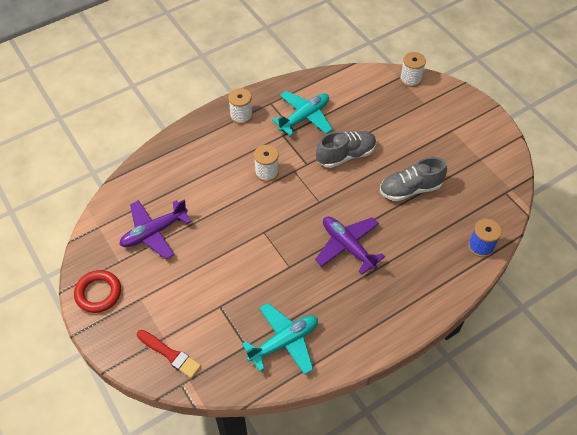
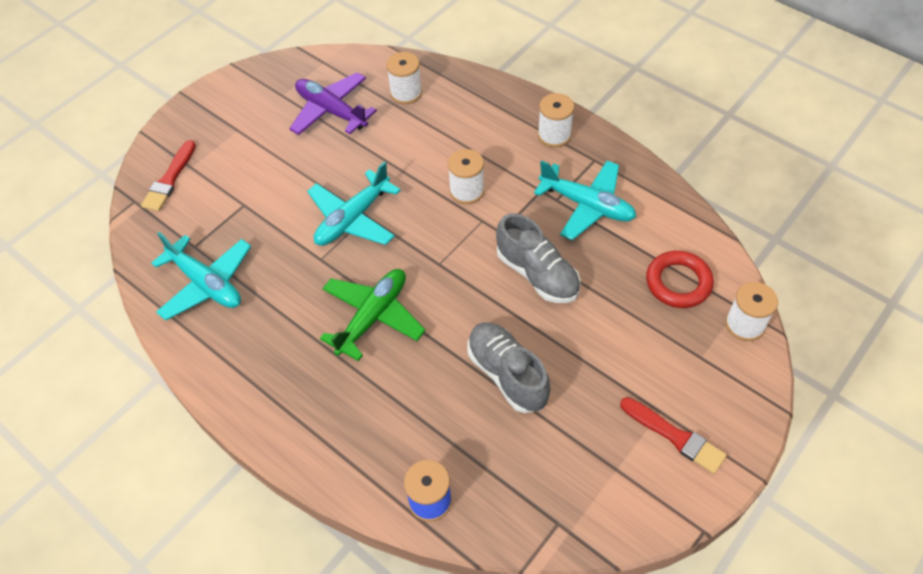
camera: 75 degrees right, 0 degrees up
red ring [74,270,121,313] -> red ring moved to [646,251,714,308]
purple plane [315,217,385,275] -> green plane [320,269,426,361]
none -> turquoise plane [307,161,401,246]
none -> white spool [386,52,422,105]
none -> red brush [620,397,727,474]

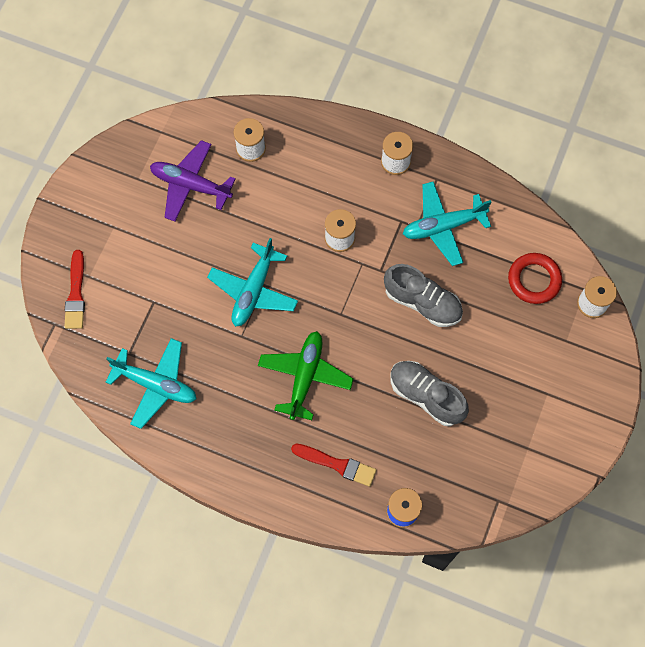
camera: 20 degrees left, 15 degrees up
turquoise plane [534,160,636,240] -> turquoise plane turned 150 degrees clockwise [403,181,491,266]
red brush [620,397,727,474] -> red brush moved to [291,444,376,487]

